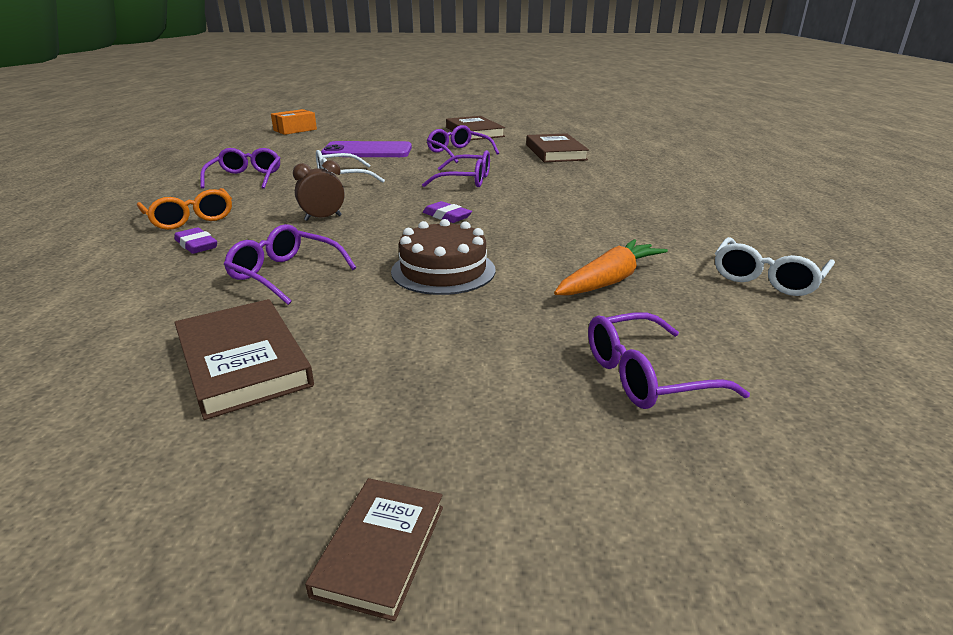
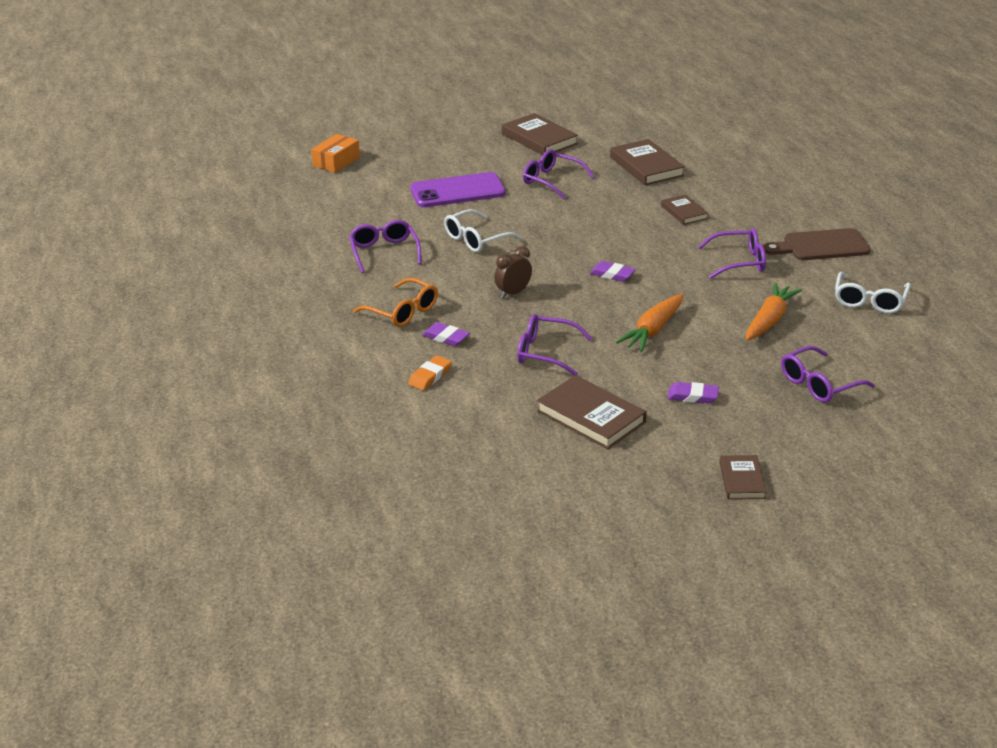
camera: 15 degrees left, 5 degrees up
brown cake [391,219,496,295] -> orange carrot [616,294,684,352]
purple glasses [422,150,490,187] -> purple glasses moved to [698,228,766,279]
none -> orange eraser [408,355,452,390]
none -> brown book [661,194,708,225]
none -> purple eraser [667,382,719,403]
none -> brown cutting board [763,228,870,260]

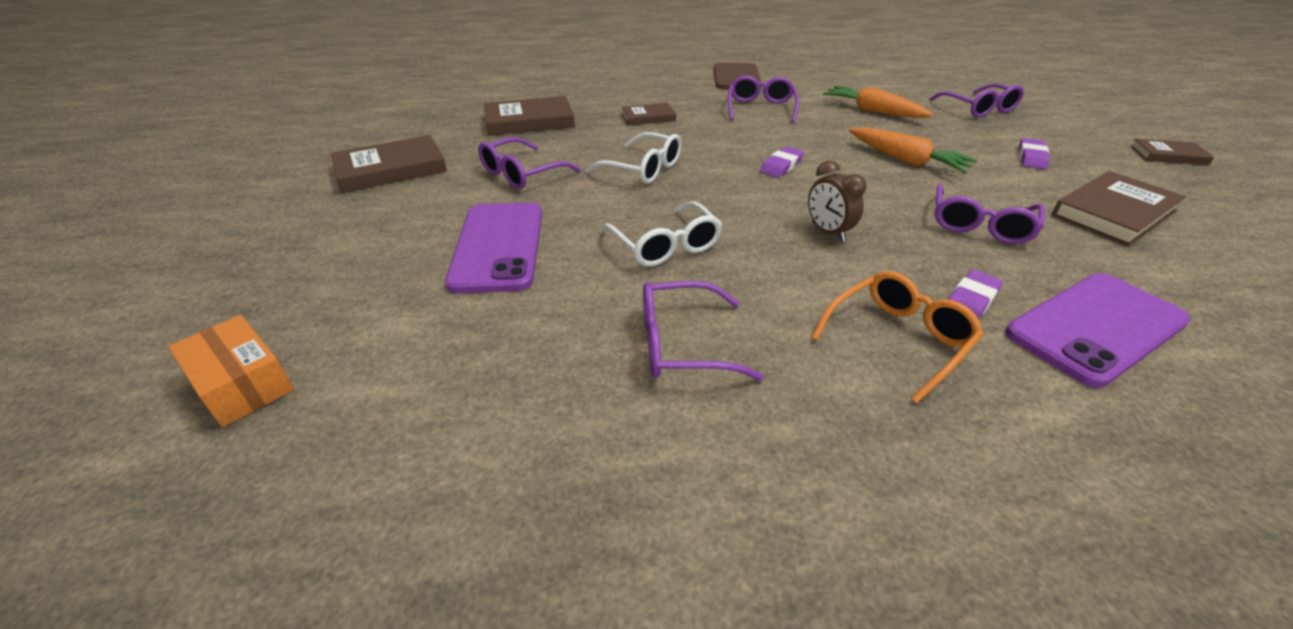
camera: 80 degrees left, 5 degrees up
orange eraser [408,355,452,390] -> purple phone [1005,273,1190,388]
white glasses [835,272,911,314] -> white glasses moved to [585,132,682,184]

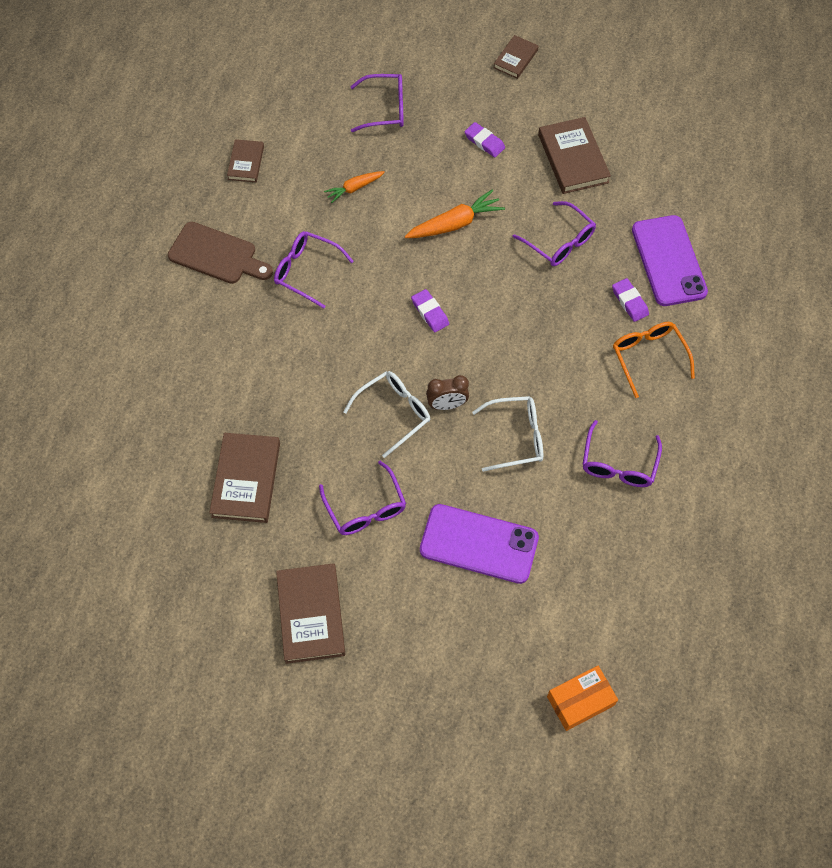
camera: 70 degrees left, 25 degrees up
brown book [621,103,676,125] -> brown book moved to [227,139,264,182]
brown clock [808,161,866,242] -> brown clock moved to [426,375,469,410]
orange carrot [823,86,933,118] -> orange carrot [324,171,385,203], size x0.62

